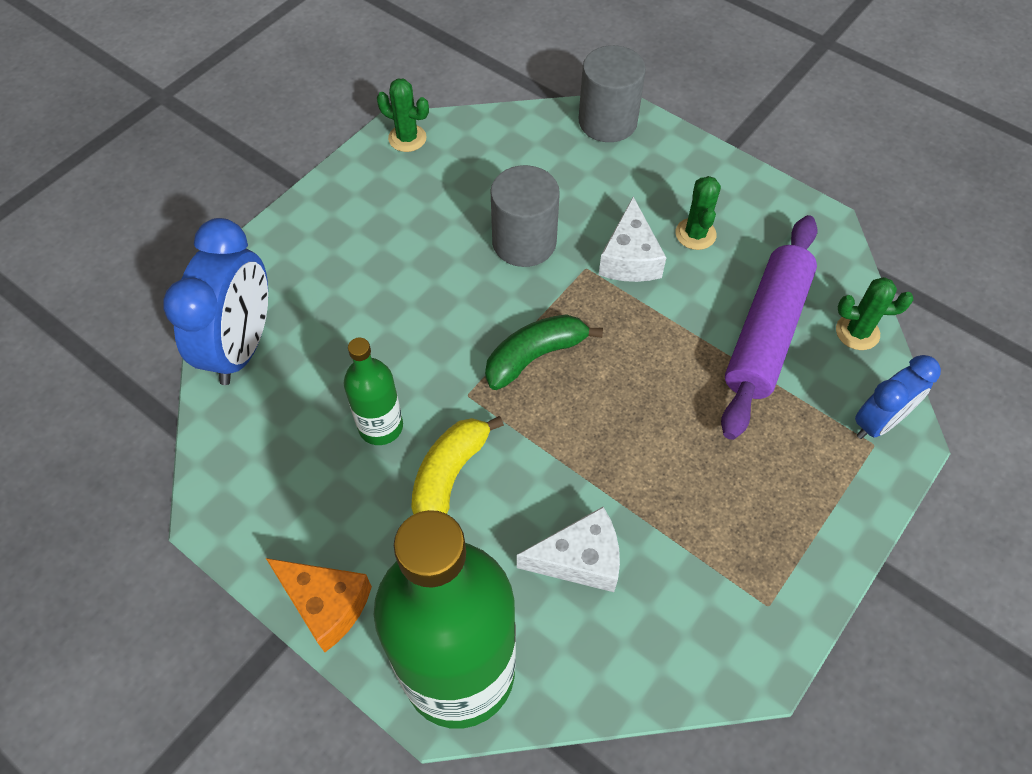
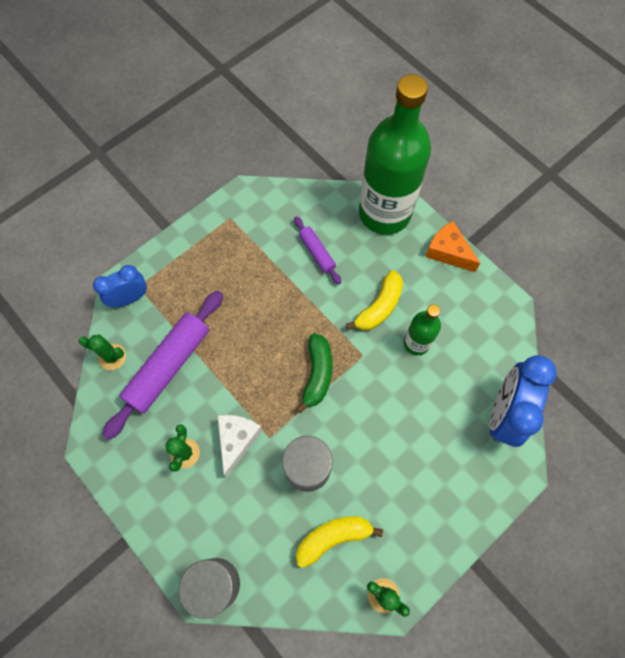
camera: 170 degrees left, 10 degrees up
green banana [485,314,603,390] -> green banana turned 60 degrees counterclockwise [296,333,333,414]
white cheese [517,507,620,592] -> purple rolling pin [294,216,341,284]
none -> yellow banana [296,516,383,568]

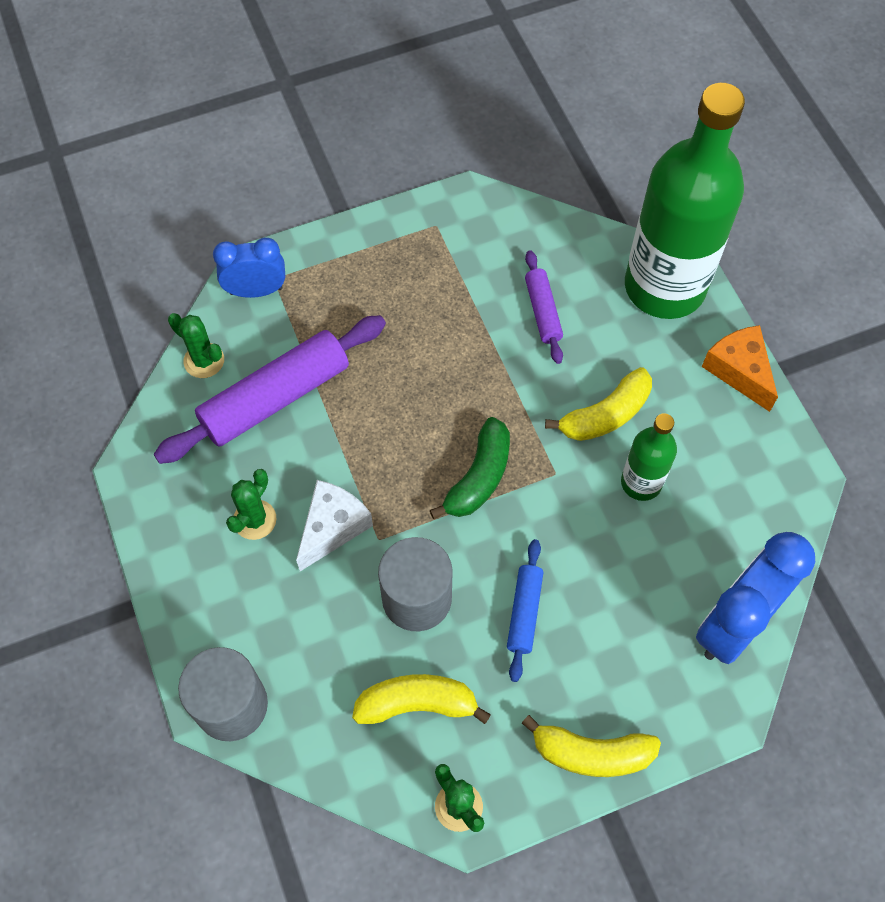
camera: 20 degrees right, 5 degrees down
none -> blue rolling pin [507,539,543,682]
none -> yellow banana [522,715,661,777]

